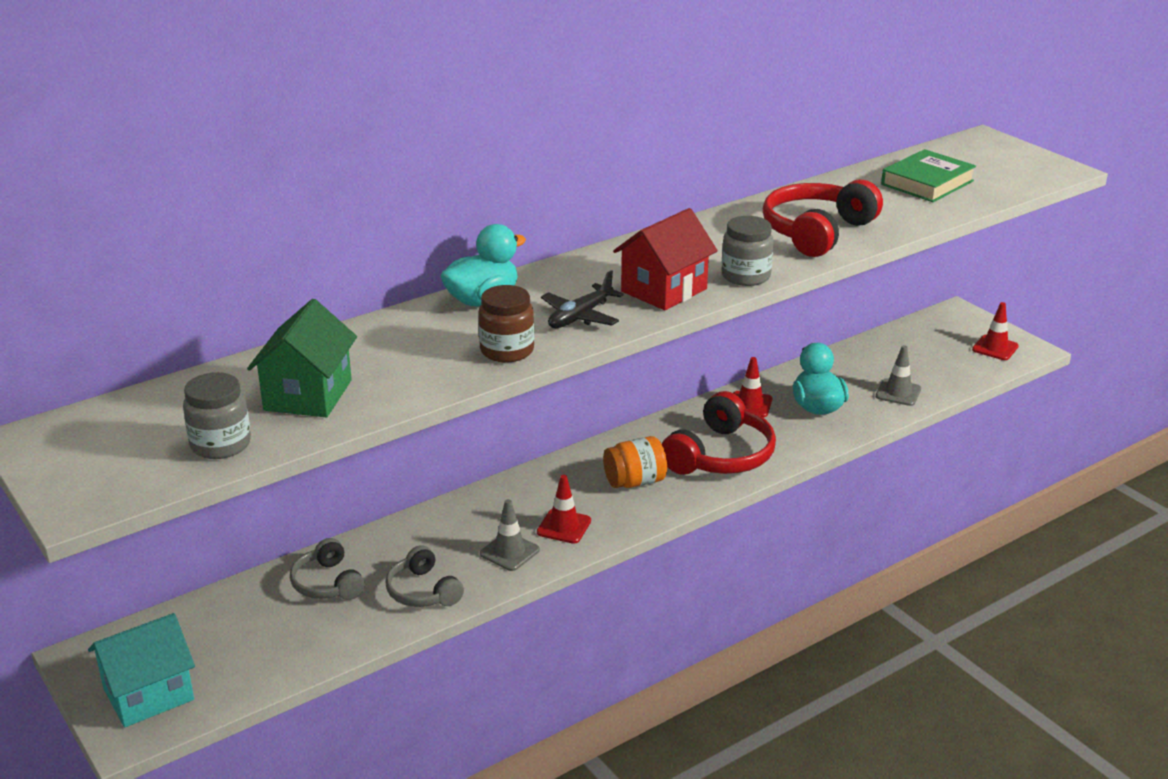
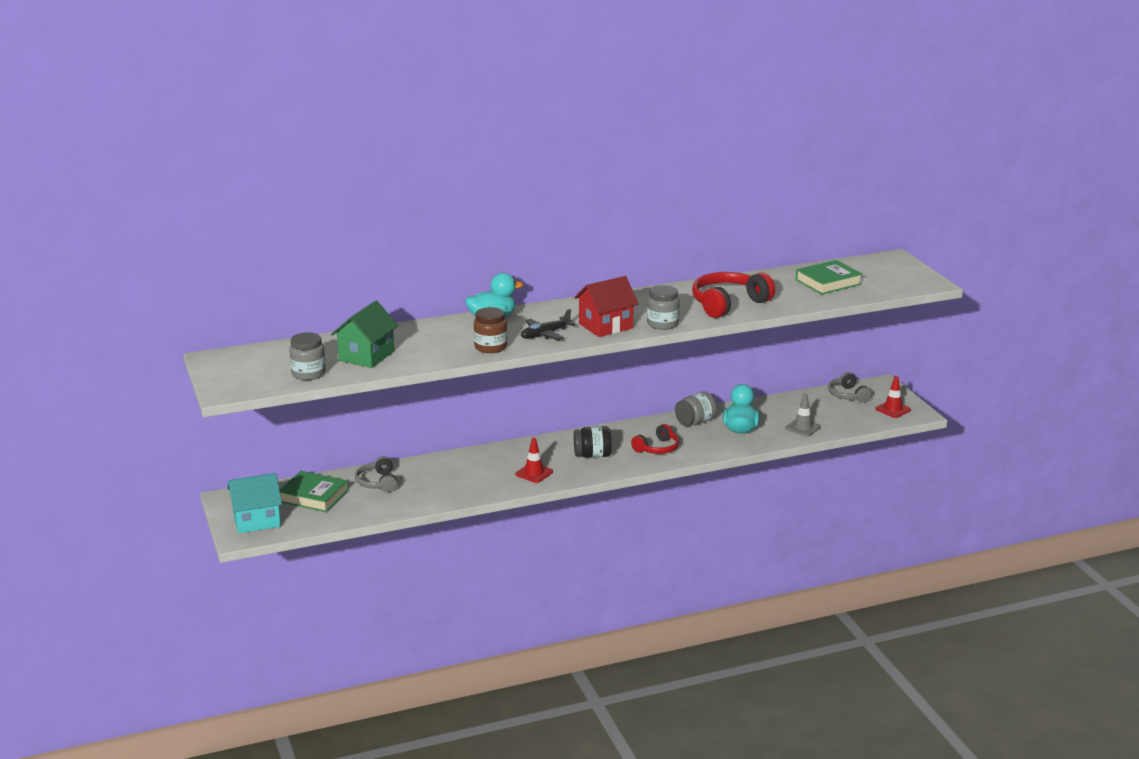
camera: 15 degrees right, 5 degrees down
grey headphones [385,545,464,607] -> grey headphones moved to [828,372,872,403]
grey traffic cone [480,499,540,571] -> none
orange jar [603,436,667,488] -> black jar [574,426,612,458]
red headphones [662,391,776,475] -> red headphones [631,424,679,454], size x0.60
red traffic cone [734,357,772,417] -> grey jar [675,392,717,426]
none -> green book [280,471,348,512]

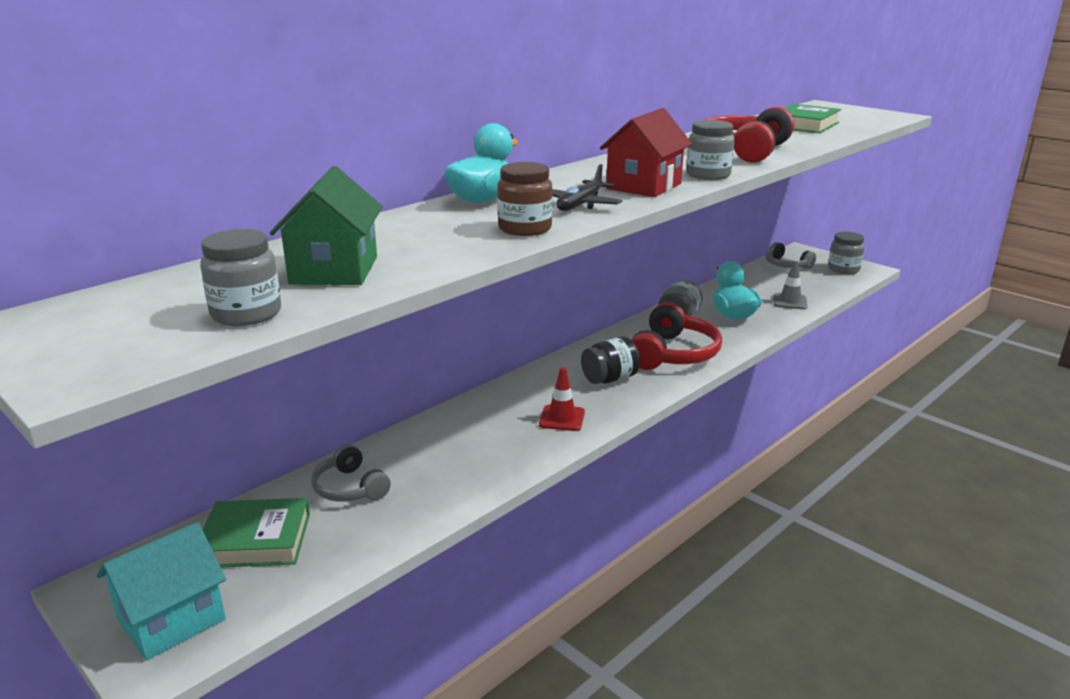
camera: 25 degrees left, 0 degrees up
red headphones [631,424,679,454] -> red headphones [631,302,722,370], size x1.67
red traffic cone [875,376,911,418] -> grey jar [828,231,864,275]

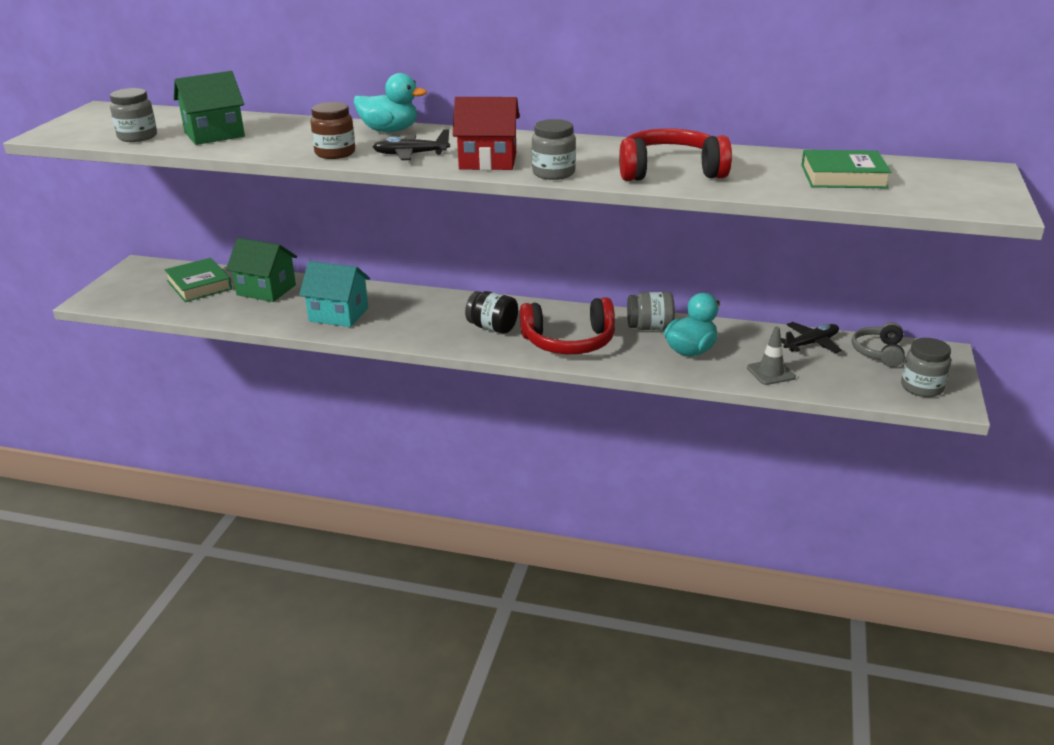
camera: 60 degrees right, 5 degrees up
turquoise house [97,522,226,660] -> turquoise house moved to [299,261,370,327]
grey headphones [311,444,391,502] -> green house [226,238,297,302]
red traffic cone [539,367,585,431] -> none
none -> black plane [781,322,842,353]

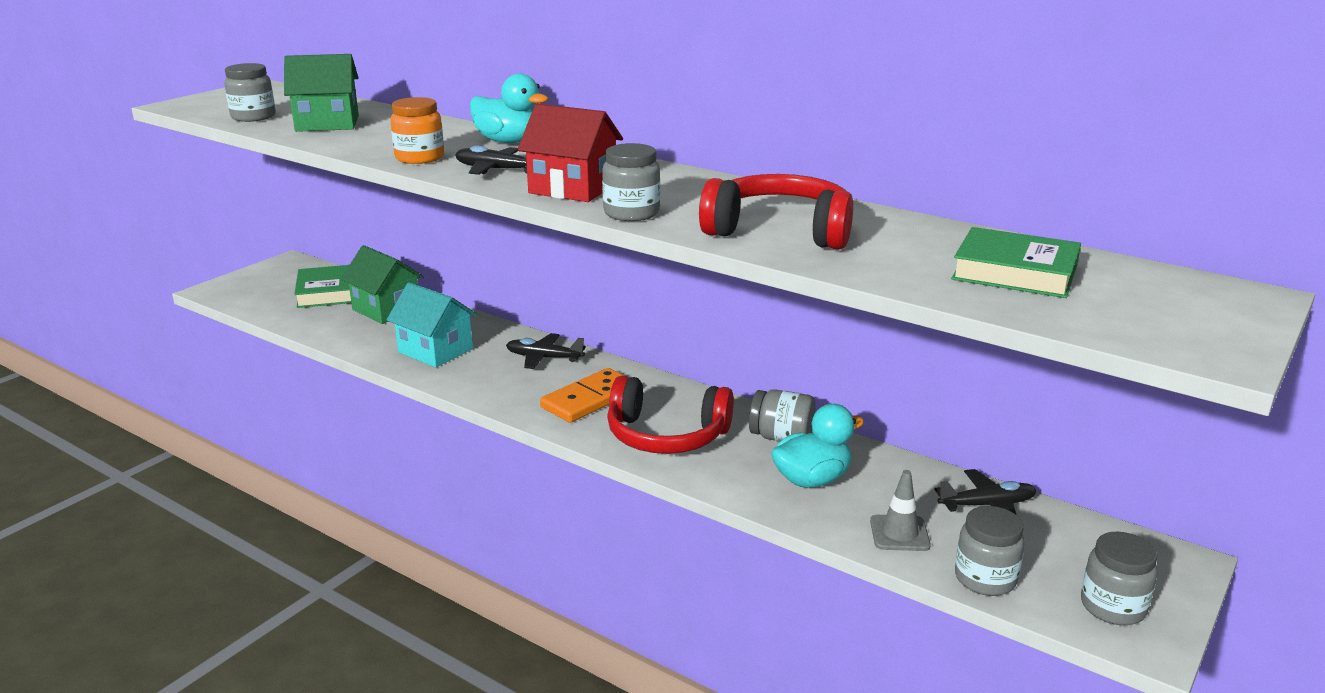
camera: 20 degrees right, 5 degrees down
brown jar [311,102,355,159] -> orange jar [390,97,444,164]
black jar [465,291,518,333] -> orange domino [540,368,625,423]
grey headphones [852,322,905,367] -> none
none -> black plane [506,333,586,369]
none -> grey jar [955,506,1025,596]

